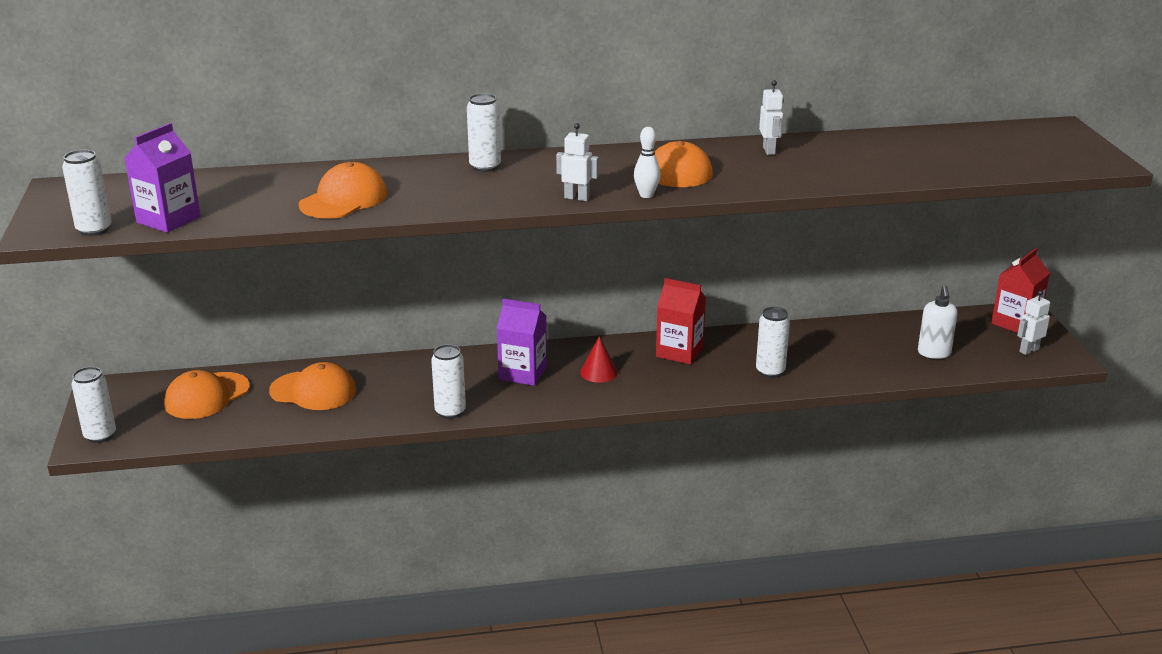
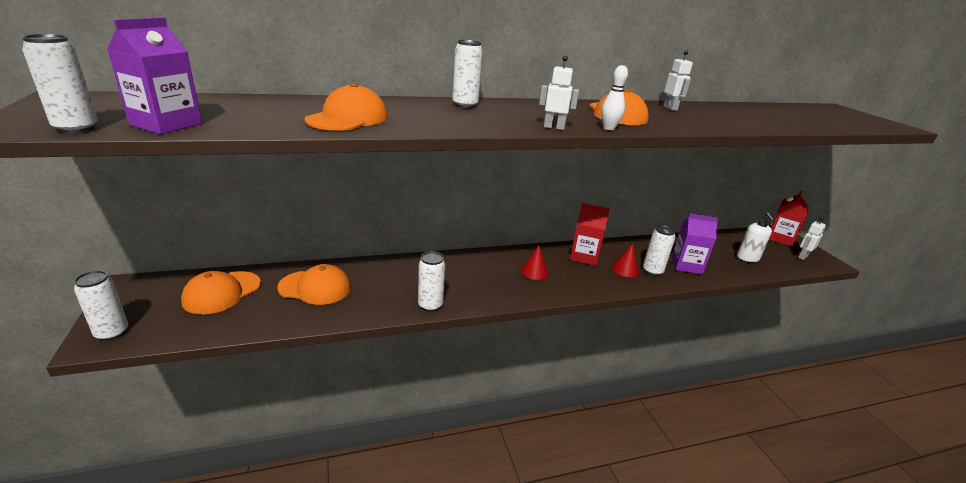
camera: 10 degrees left, 0 degrees up
purple carton [497,298,547,386] -> purple carton moved to [671,213,719,274]
none -> red cone [612,244,639,277]

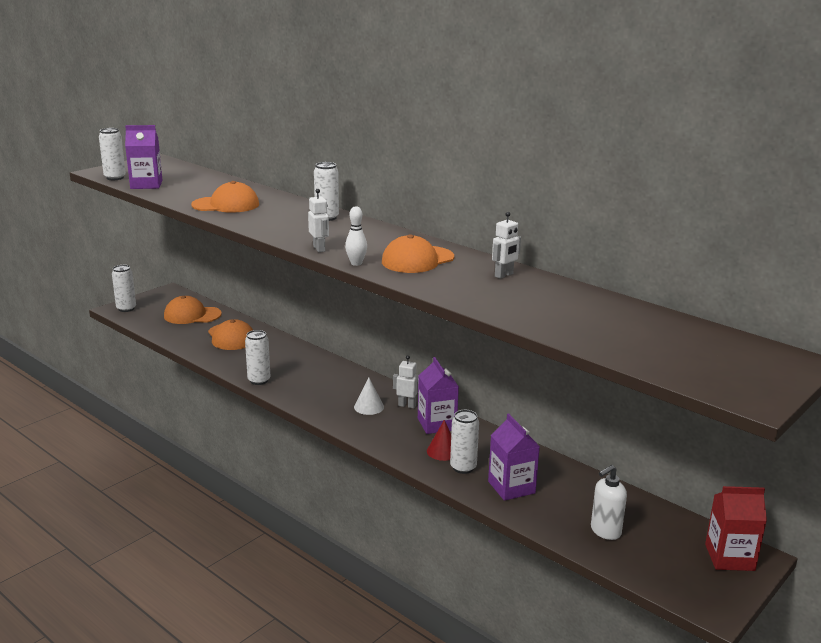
camera: 60 degrees right, 5 degrees down
red cone [521,246,548,280] -> white cone [354,378,384,415]
red carton [570,203,610,266] -> purple carton [418,357,459,434]
white robot [798,217,826,260] -> white robot moved to [393,355,418,408]

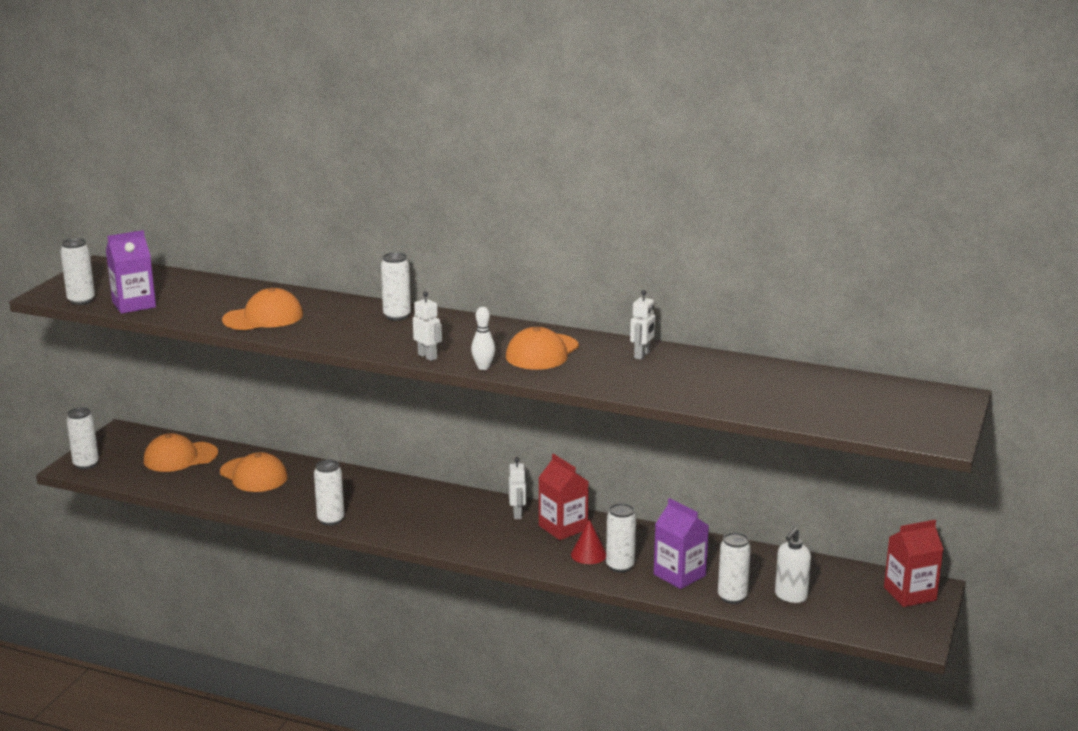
camera: 20 degrees left, 0 degrees up
white cone [354,378,384,415] -> none
white robot [393,355,418,408] -> white robot turned 90 degrees clockwise [509,457,526,519]
purple carton [418,357,459,434] -> red carton [539,454,589,540]
none -> white can [718,532,751,604]

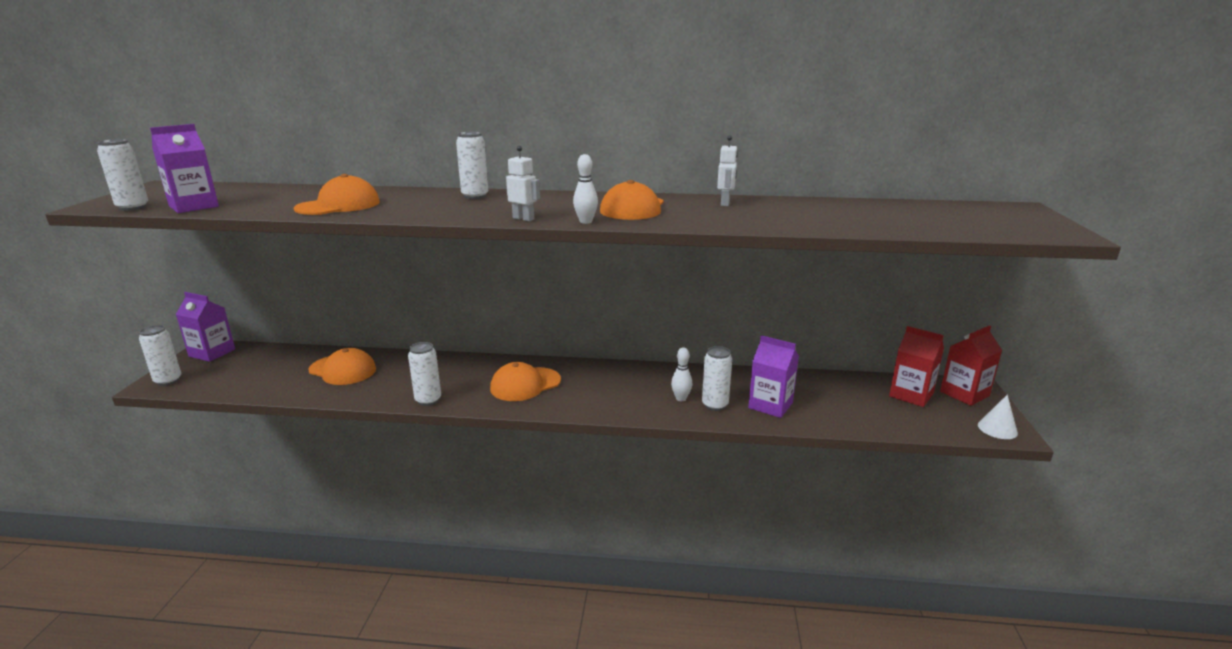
camera: 15 degrees left, 0 degrees up
orange cap [144,433,218,472] -> orange cap moved to [490,362,561,401]
white robot [509,457,526,519] -> none
red carton [539,454,589,540] -> red carton moved to [889,326,944,407]
red cone [571,519,606,564] -> white bowling pin [671,347,692,401]
white can [718,532,751,604] -> none
white soap dispenser [775,528,811,603] -> none
none -> purple carton [176,292,235,362]
none -> white cone [978,394,1018,439]

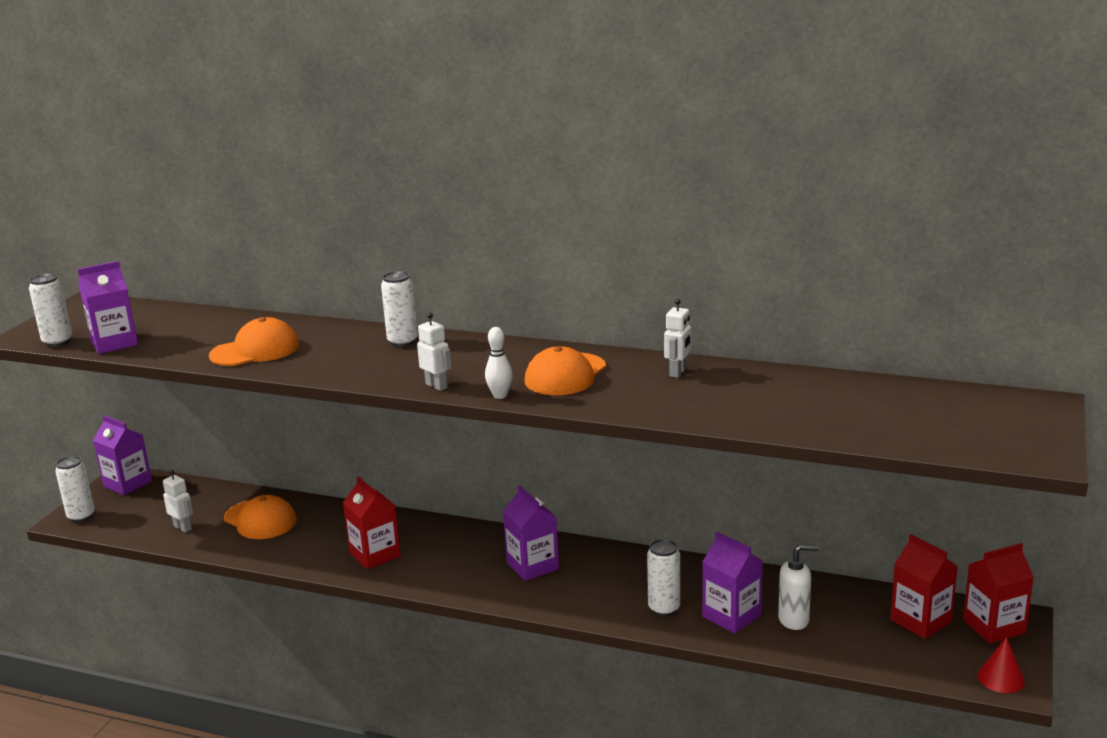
camera: 15 degrees right, 0 degrees up
white can [408,342,441,406] -> none
orange cap [490,362,561,401] -> none
white bowling pin [671,347,692,401] -> none
white cone [978,394,1018,439] -> red cone [977,637,1025,693]
none -> white robot [163,469,193,532]
none -> red carton [343,476,401,569]
none -> purple carton [503,485,559,581]
none -> white soap dispenser [778,544,818,630]

